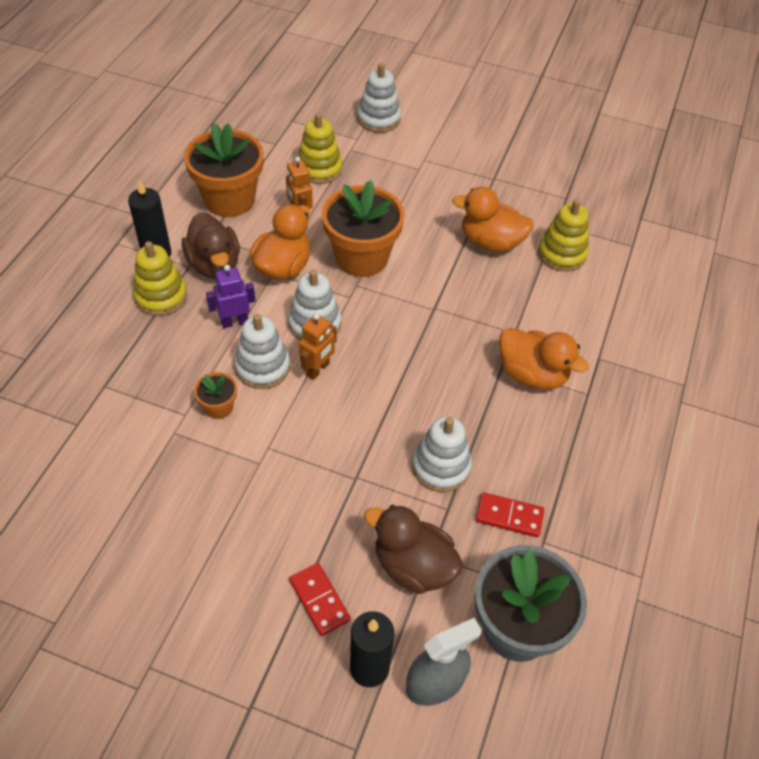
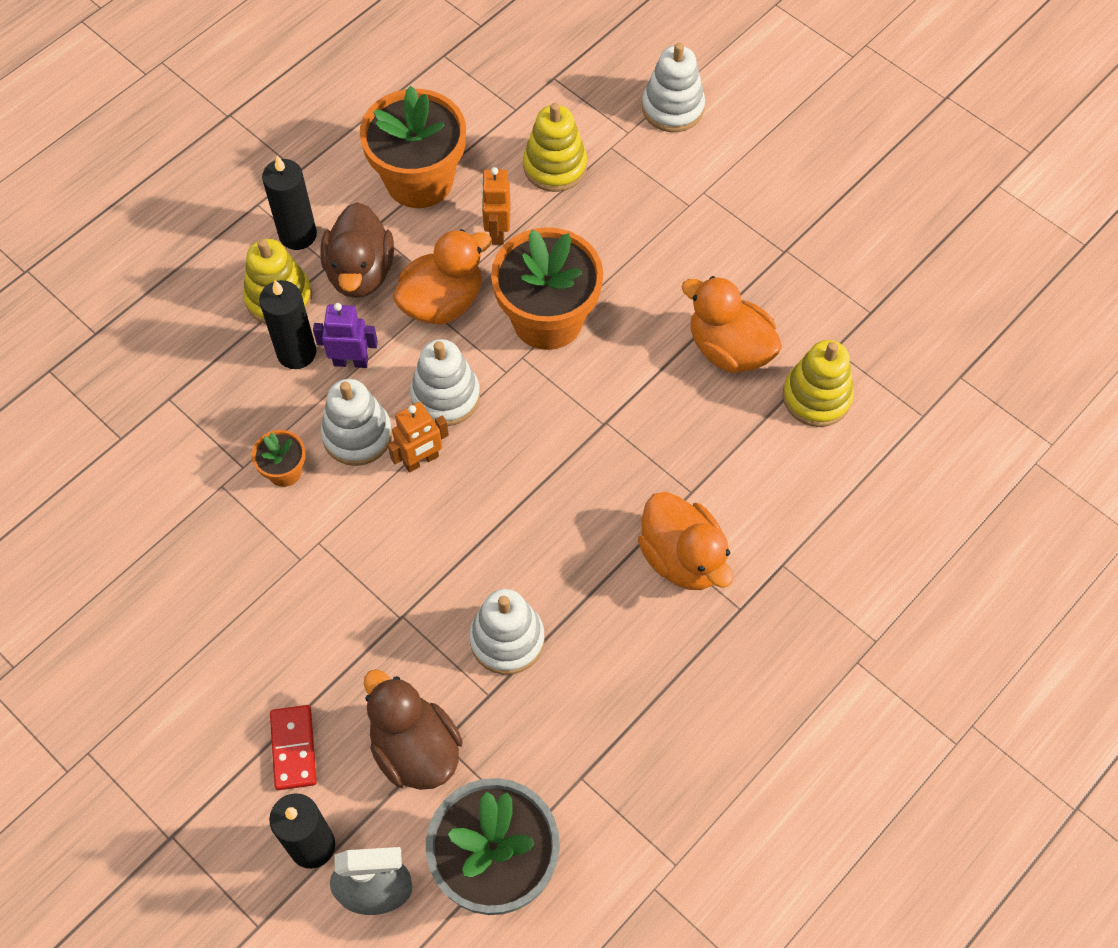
camera: 25 degrees right, 10 degrees up
red domino [476,492,544,537] -> none
none -> black candle [259,280,316,369]

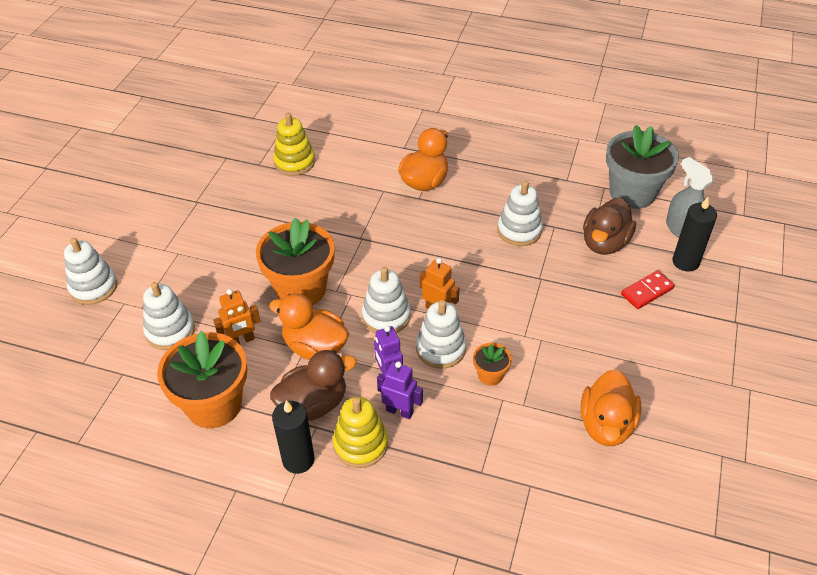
camera: 115 degrees left, 15 degrees down
black candle [259,280,316,369] -> purple robot [377,361,423,419]
yellow stacking toy [523,103,587,192] -> white stacking toy [143,282,195,350]
orange duck [682,276,782,373] -> orange duck moved to [580,369,641,446]

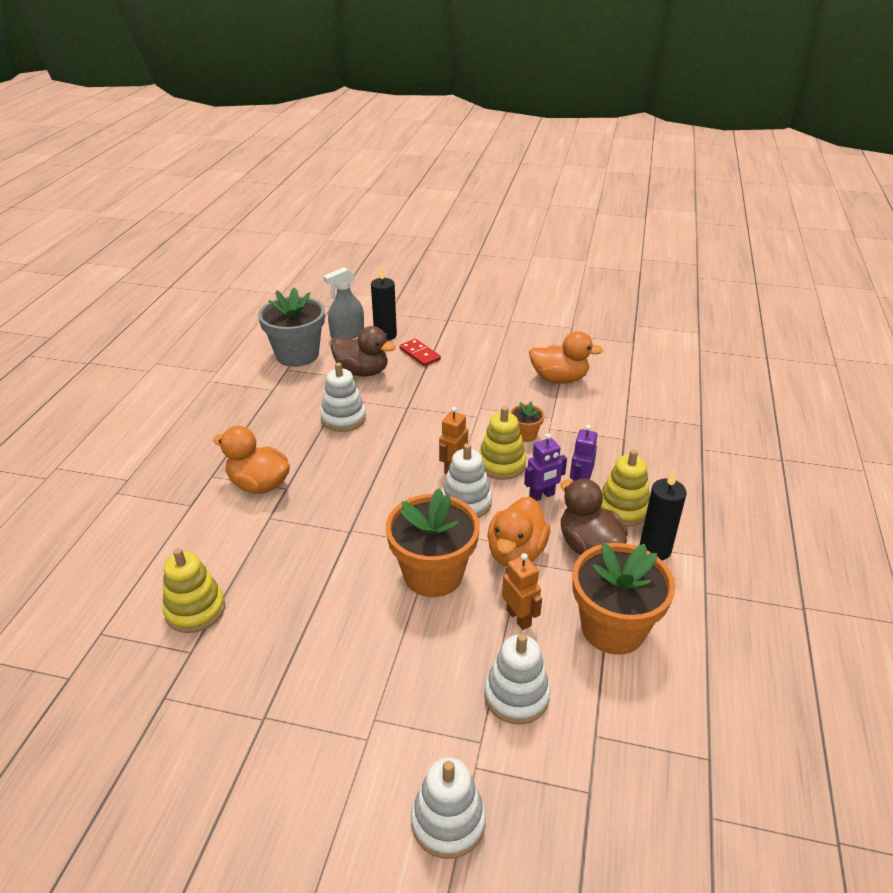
camera: 95 degrees left, 10 degrees down
white stacking toy [416,300,467,369] -> yellow stacking toy [479,406,526,480]

